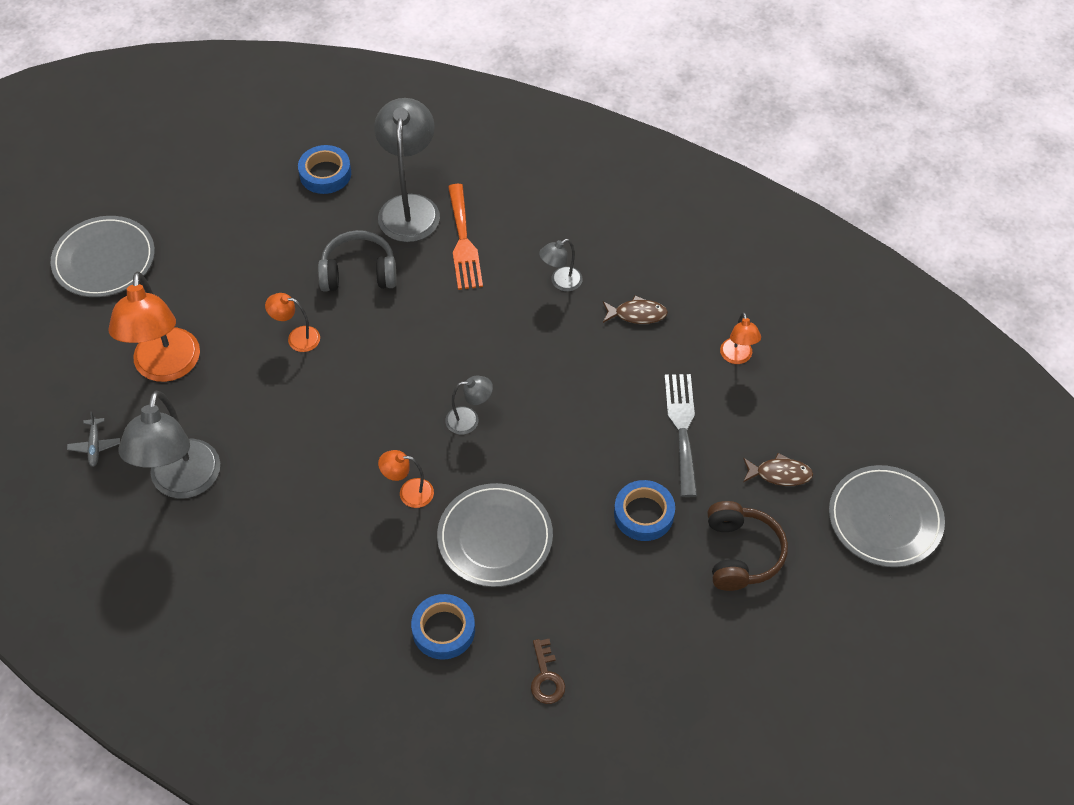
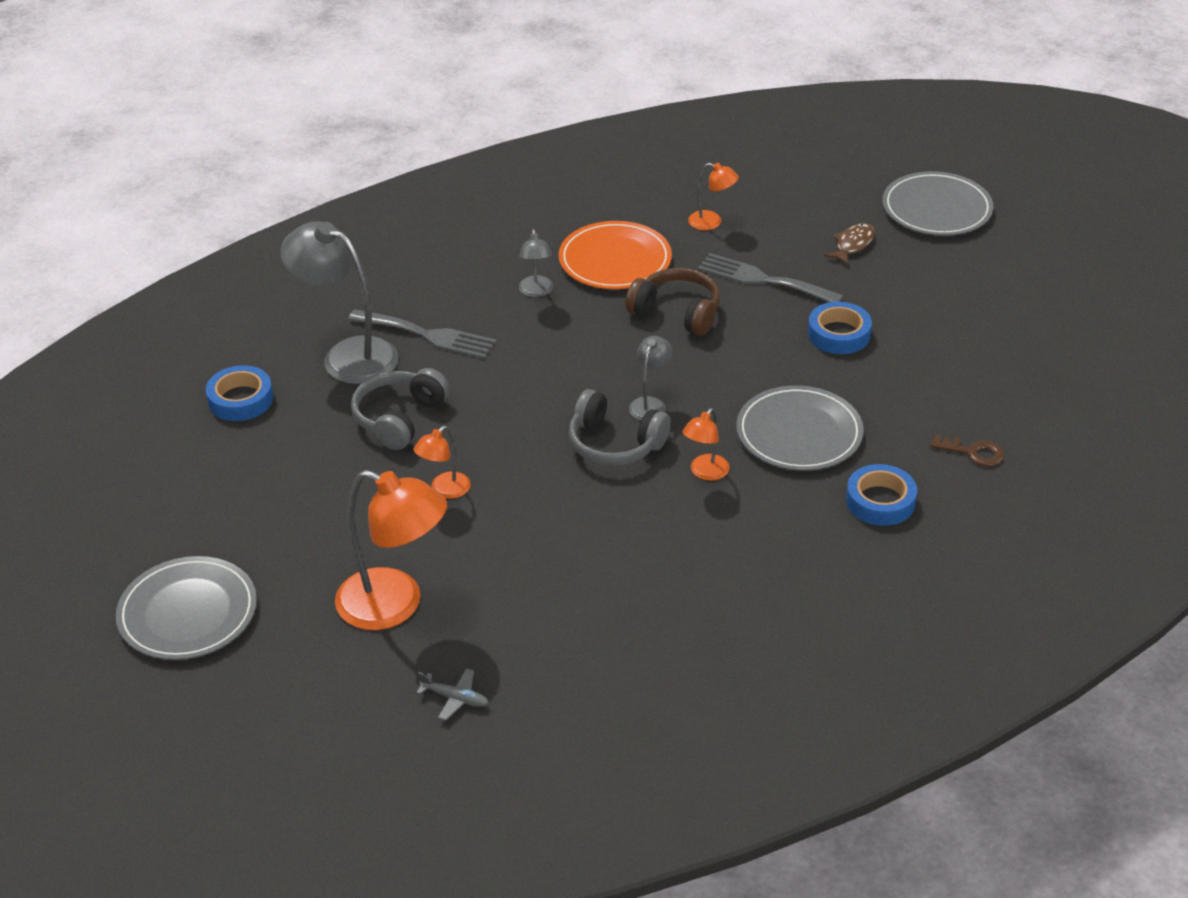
camera: 60 degrees left, 15 degrees down
grey lamp [118,391,220,499] -> none
orange fork [448,184,483,290] -> grey fork [348,309,496,359]
brown fish [603,295,668,324] -> orange plate [559,221,672,289]
brown headphones [708,501,788,591] -> brown headphones moved to [625,268,720,336]
none -> grey headphones [569,389,671,466]

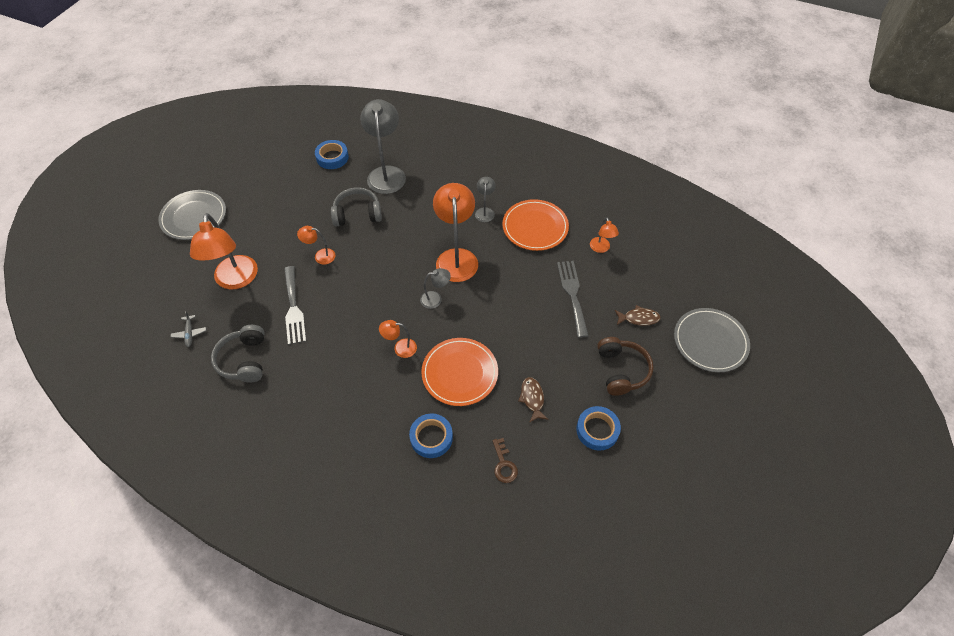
camera: 55 degrees right, 15 degrees up
grey fork [348,309,496,359] -> grey fork moved to [284,266,306,345]
grey lamp [519,229,553,297] -> grey lamp turned 135 degrees clockwise [475,177,496,222]
grey headphones [569,389,671,466] -> grey headphones moved to [211,325,264,382]
brown headphones [625,268,720,336] -> brown headphones moved to [597,337,654,396]
grey plate [736,385,864,471] -> orange plate [421,338,498,406]
blue tape [808,302,872,354] -> blue tape moved to [576,406,621,451]
none -> orange lamp [433,183,478,282]
none -> brown fish [518,377,548,423]

